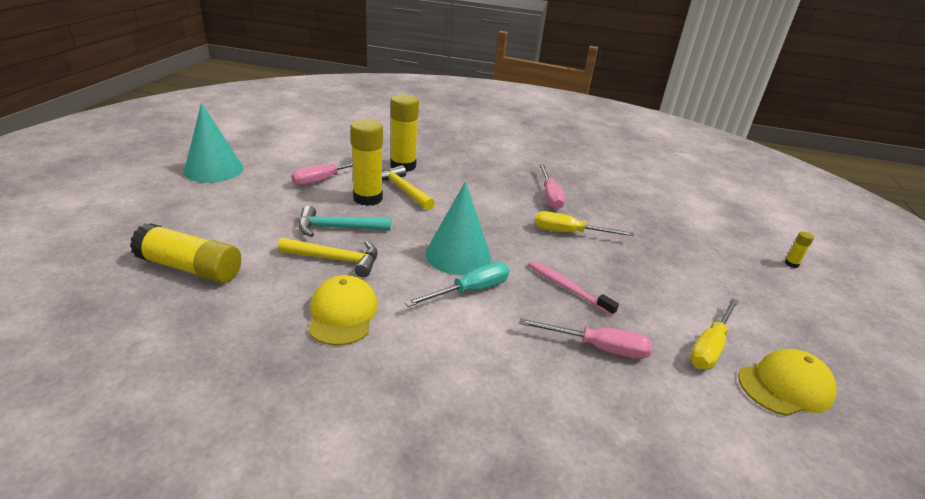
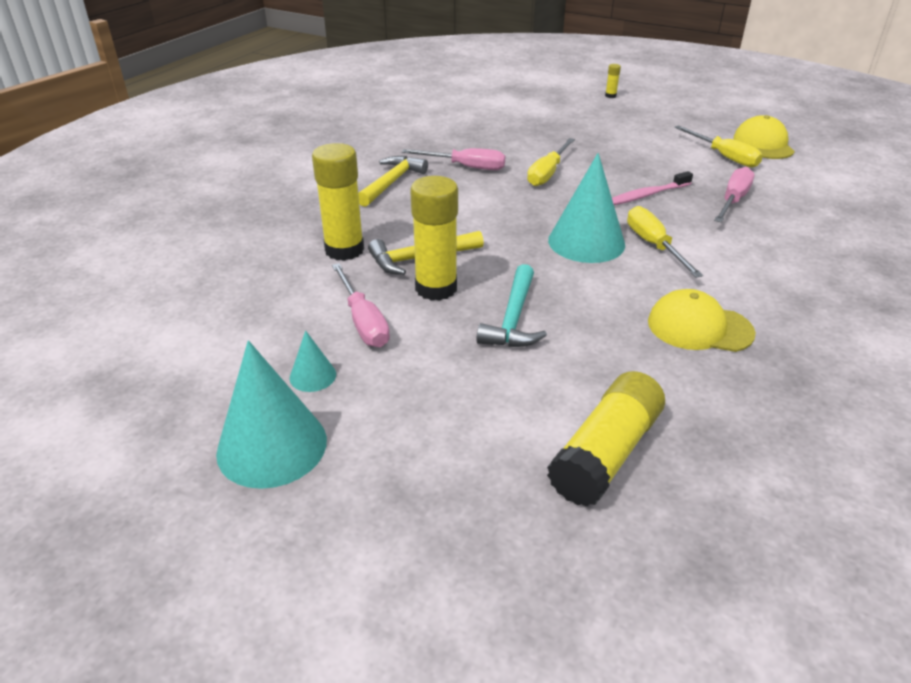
camera: 70 degrees left, 5 degrees up
yellow hammer [278,238,378,277] -> yellow hammer moved to [358,156,428,207]
turquoise screwdriver [404,262,510,307] -> yellow screwdriver [627,206,703,278]
none -> turquoise cone [290,331,336,392]

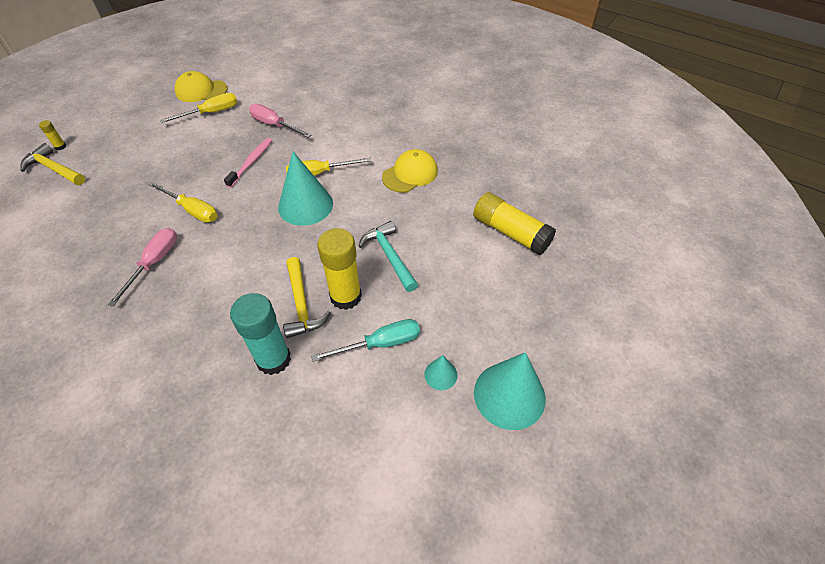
camera: 85 degrees left, 15 degrees up
yellow glue stick [312,143,364,261] -> turquoise glue stick [230,293,291,375]
pink screwdriver [332,263,390,347] -> turquoise screwdriver [311,319,420,362]
yellow hammer [358,156,428,207] -> yellow hammer moved to [20,143,85,185]
turquoise hammer [476,264,547,347] -> turquoise hammer turned 135 degrees counterclockwise [359,221,418,292]
pink toothbrush [612,171,693,205] -> pink toothbrush turned 135 degrees counterclockwise [224,138,272,188]
yellow cap [648,289,756,352] -> yellow cap turned 150 degrees counterclockwise [382,149,438,193]

